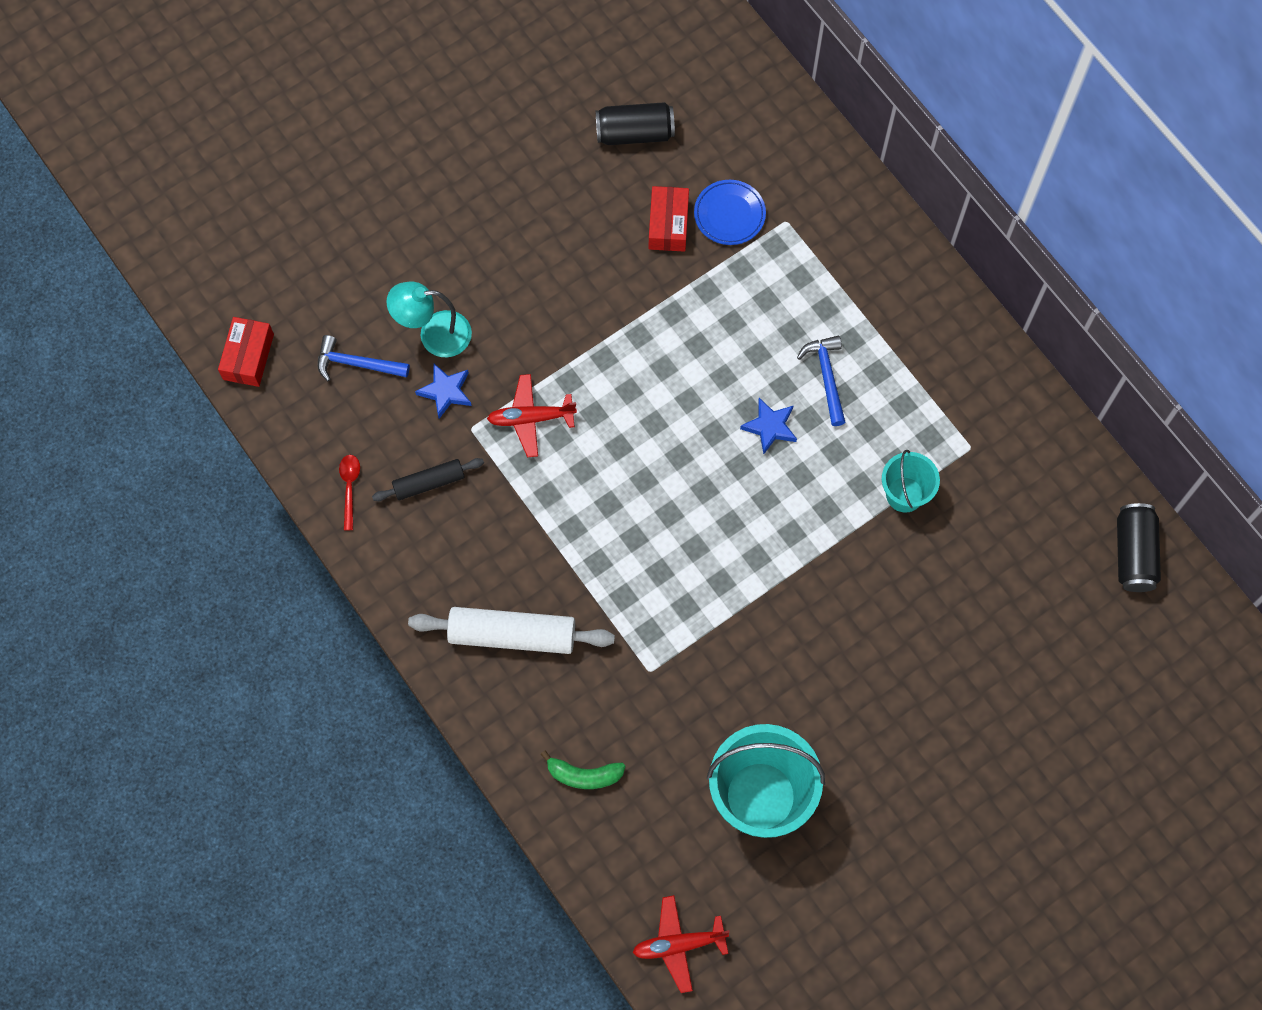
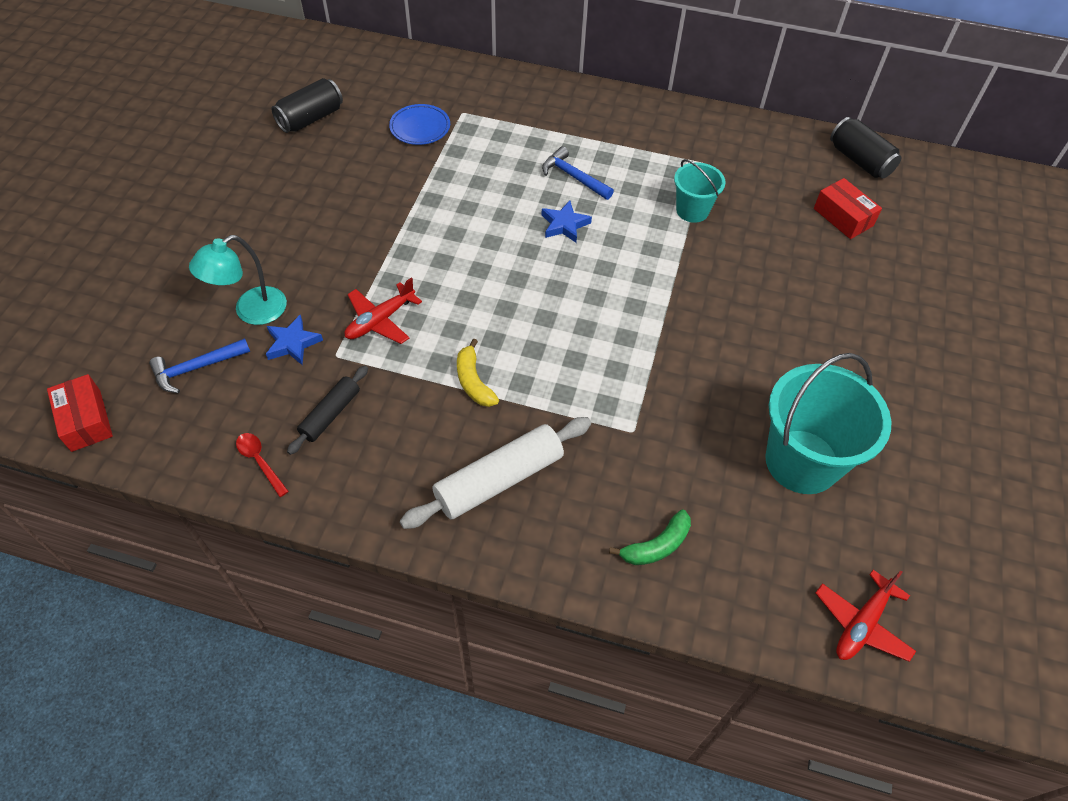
camera: 40 degrees left, 15 degrees down
red box [649,186,689,252] -> red box moved to [814,178,882,239]
none -> yellow banana [457,339,499,407]

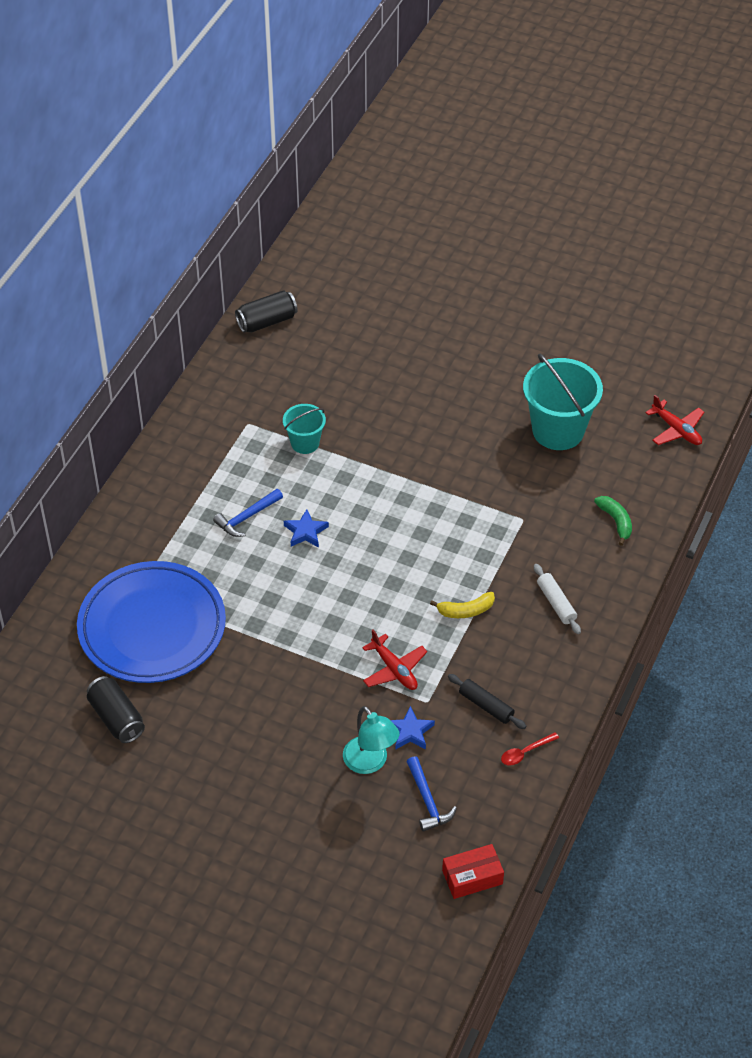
camera: 80 degrees left, 5 degrees down
blue plate [389,104,450,145] -> blue plate [77,561,226,683], size x2.44
white rolling pin [400,417,591,529] -> white rolling pin [534,564,581,634], size x0.58
red box [814,178,882,239] -> none

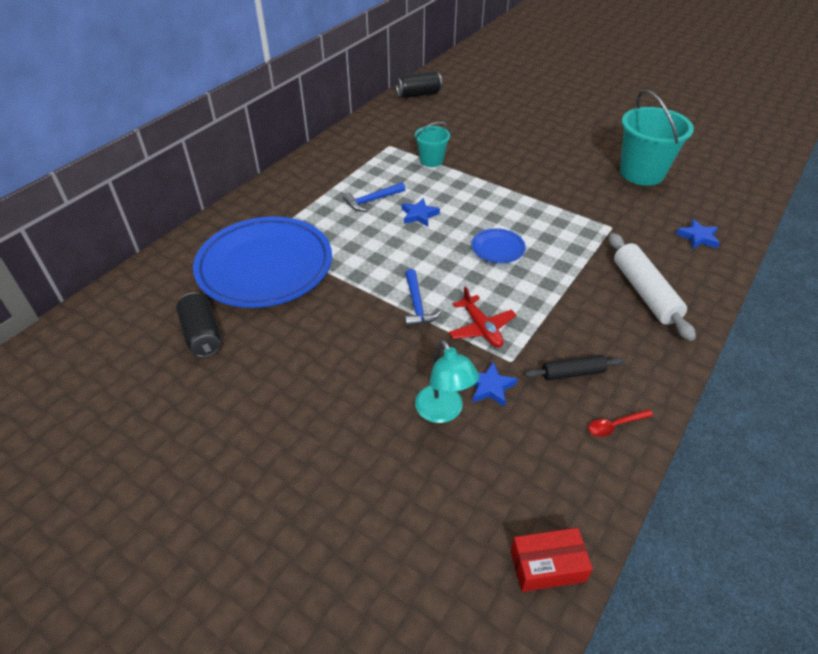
camera: 10 degrees right, 5 degrees down
blue hammer [407,756,457,832] -> blue hammer moved to [405,269,441,327]
yellow banana [430,592,495,618] -> none
black rolling pin [448,674,526,729] -> black rolling pin turned 60 degrees counterclockwise [525,355,624,381]
white rolling pin [534,564,581,634] -> white rolling pin [609,233,696,341], size x1.72
green banana [594,496,632,546] -> blue star [676,219,720,249]
red plane [646,395,704,445] -> none
none -> blue plate [471,228,526,263]

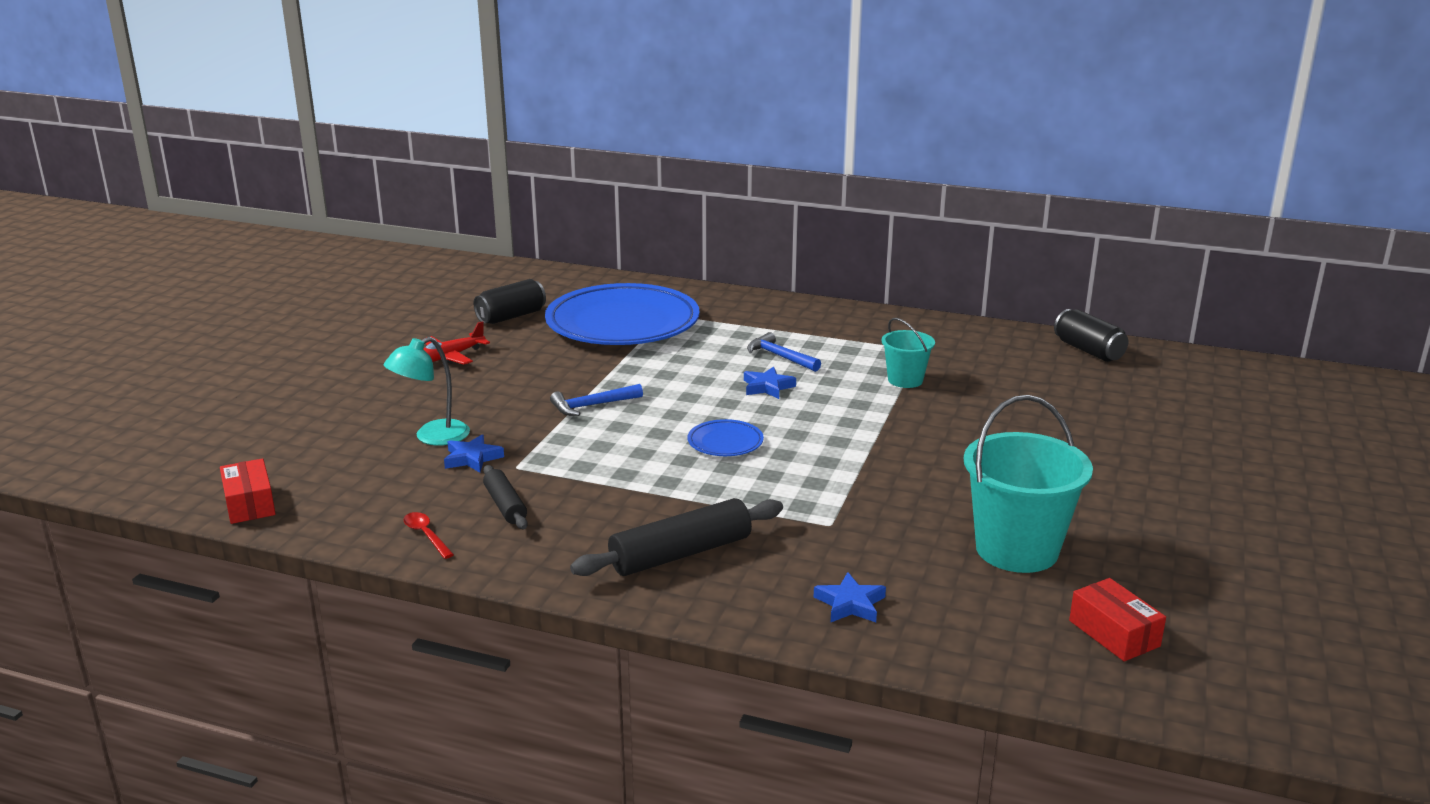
camera: 75 degrees right, 20 degrees down
red plane [449,286,516,347] -> red plane moved to [423,321,490,364]
white rolling pin [609,233,696,341] -> black rolling pin [570,498,783,576]
none -> red box [1069,578,1166,661]

